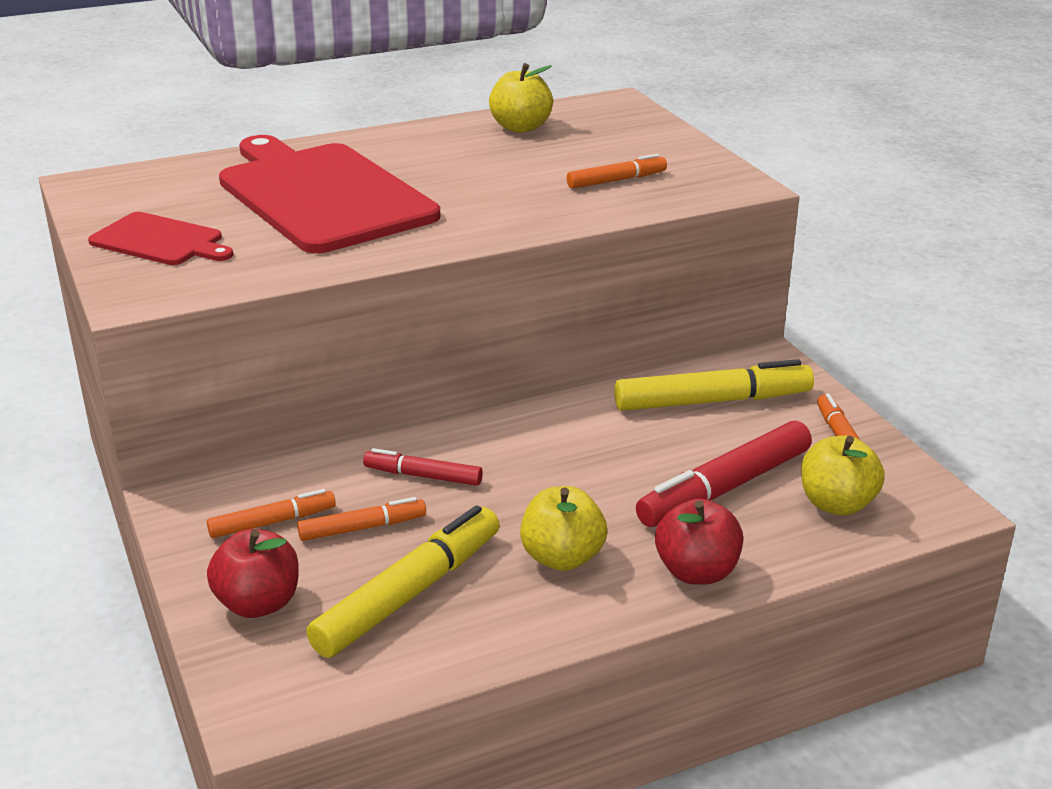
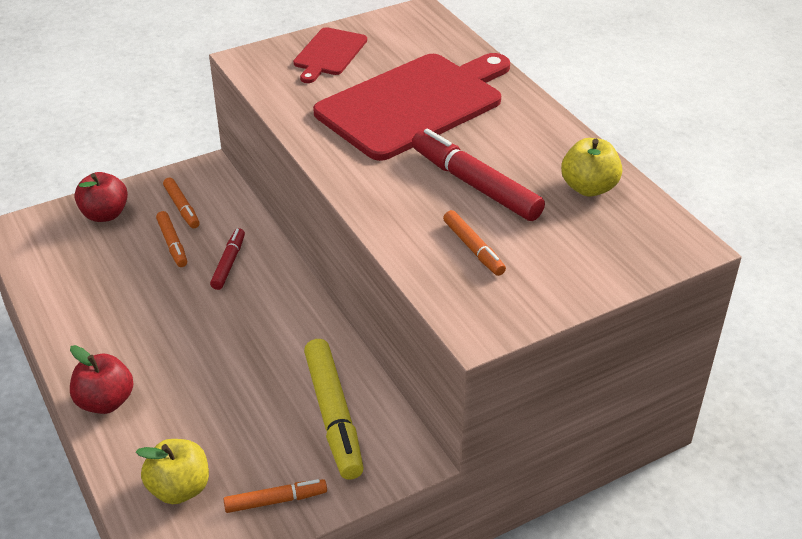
camera: 85 degrees right, 10 degrees up
yellow marker [306,505,500,658] -> none
yellow apple [520,486,607,571] -> none
red marker [636,421,812,527] -> red marker moved to [412,129,545,221]

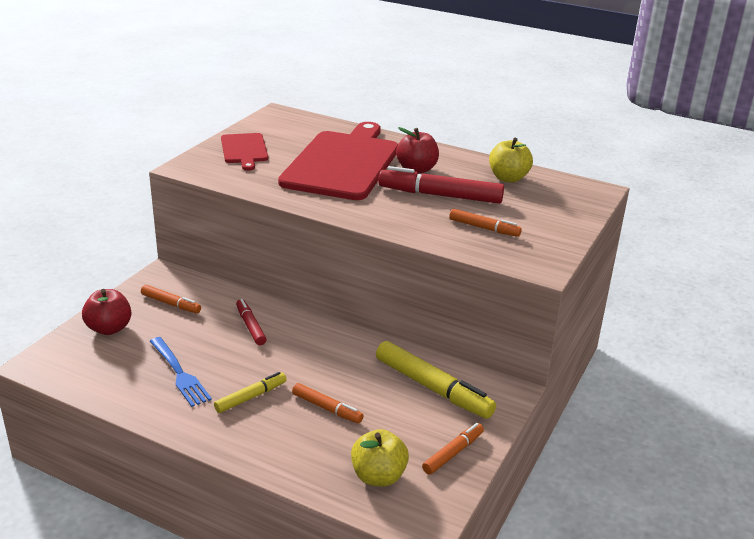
camera: 35 degrees left, 10 degrees down
red apple [70,345,133,414] -> red apple moved to [396,127,439,174]
orange marker [156,211,187,267] -> orange marker moved to [292,383,363,423]
none -> blue fork [150,337,212,407]
none -> yellow marker [214,372,287,413]

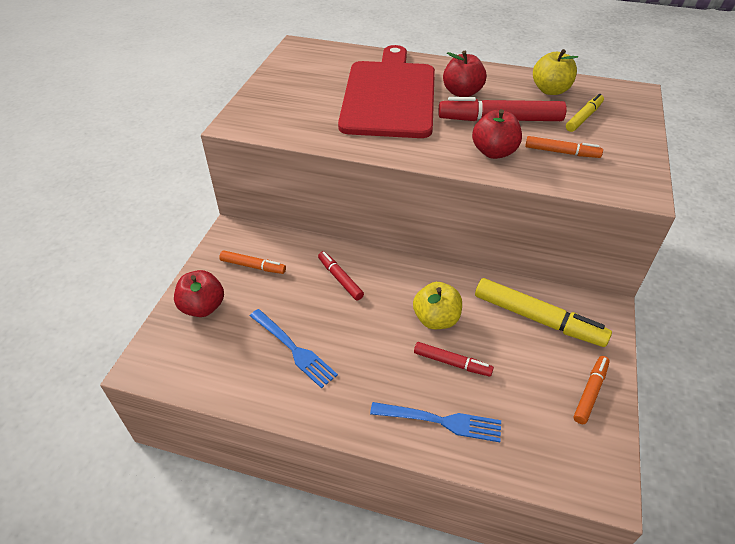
camera: 10 degrees left, 15 degrees up
yellow marker [214,372,287,413] -> yellow marker moved to [566,94,604,132]
red cutting board [221,133,268,171] -> none
orange marker [292,383,363,423] -> red marker [414,342,494,377]
yellow apple [351,429,409,486] -> yellow apple moved to [413,282,462,329]
none -> blue fork [370,402,501,442]
none -> red apple [472,109,522,159]

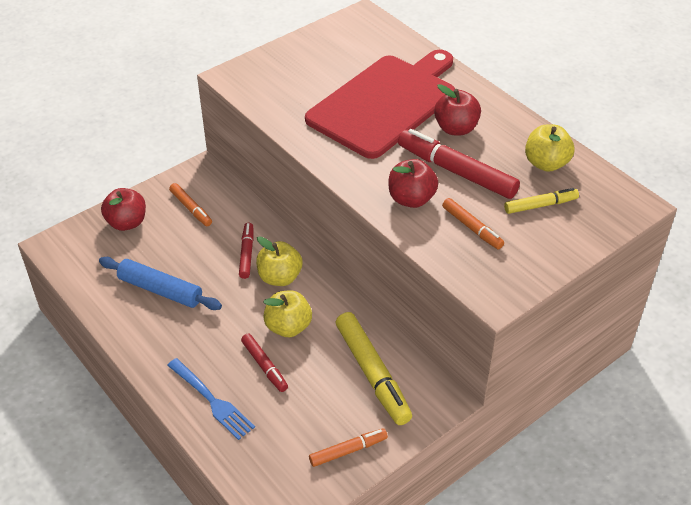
camera: 35 degrees right, 0 degrees up
blue fork [250,309,338,389] -> blue rolling pin [99,257,222,310]
none -> yellow apple [256,236,303,286]

